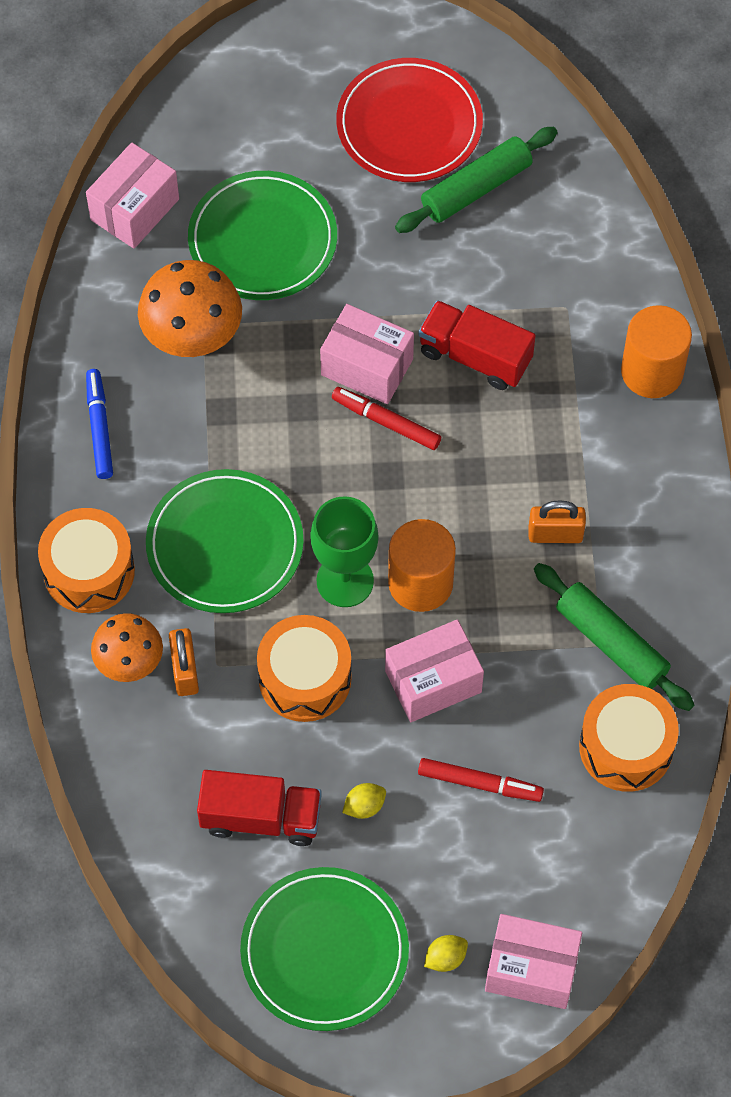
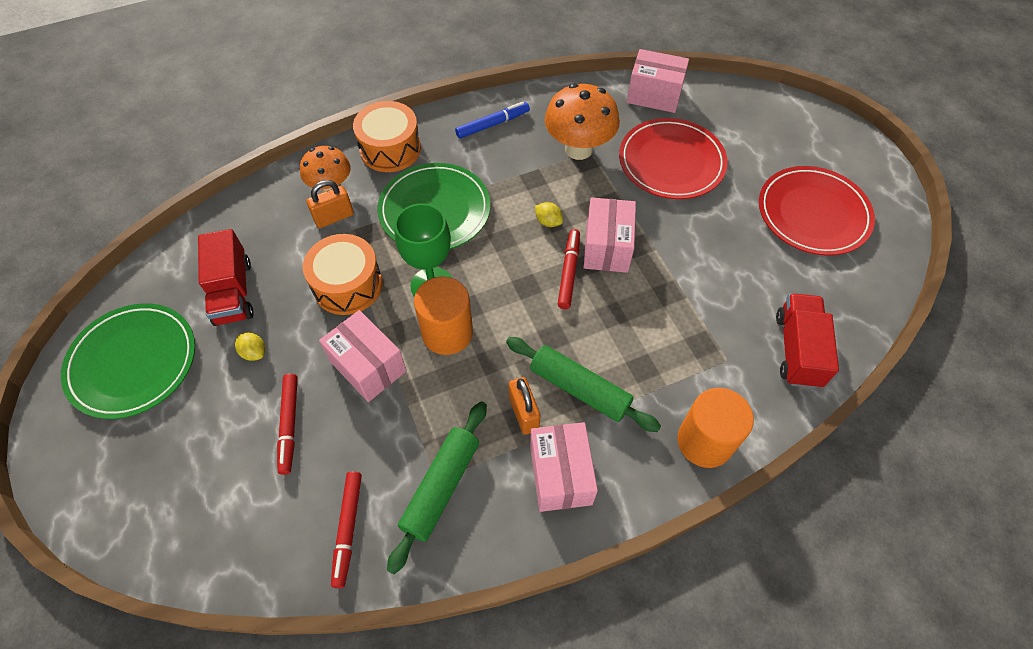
camera: 70 degrees right, 5 degrees down
green plate [188,171,337,300] -> red plate [619,118,728,199]
green rolling pin [395,127,558,233] -> green rolling pin moved to [506,337,661,432]
red truck [419,300,536,390] -> red truck moved to [776,293,839,388]
yellow lemon [424,935,468,972] -> yellow lemon moved to [535,202,563,227]
pink box [485,914,582,1009] -> pink box moved to [530,422,598,512]
orange drum [579,684,679,792] -> red marker [331,471,362,588]

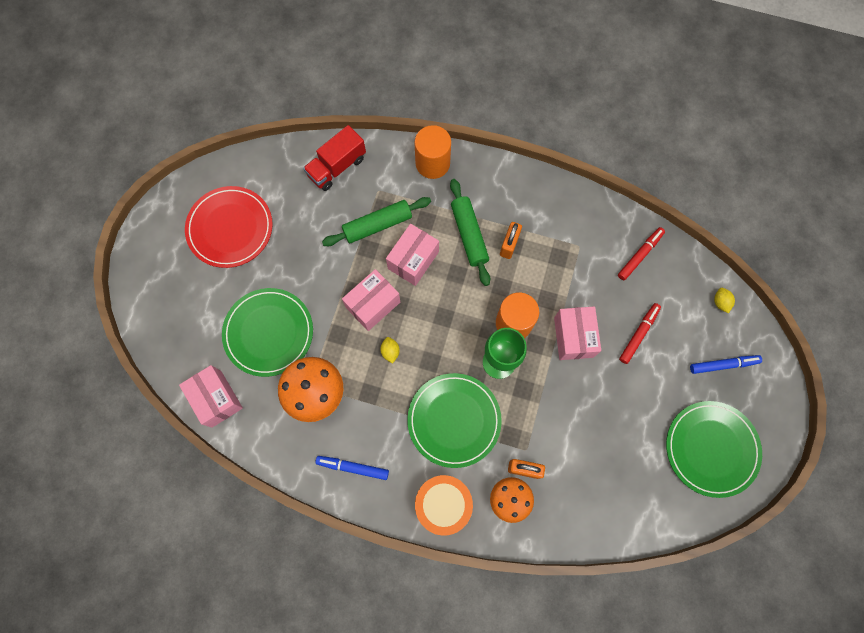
camera: 140 degrees left, 15 degrees up
red truck [198,229,254,326] -> none
yellow lemon [235,333,265,361] -> yellow lemon moved to [714,288,735,313]
orange drum [303,234,383,315] -> none
green rolling pin [387,401,487,574] -> green rolling pin moved to [322,197,431,246]
pink box [530,422,598,512] -> pink box moved to [386,224,439,286]
red marker [558,229,580,309] -> none
red plate [619,118,728,199] -> green plate [222,288,313,377]
none -> blue marker [690,355,762,374]

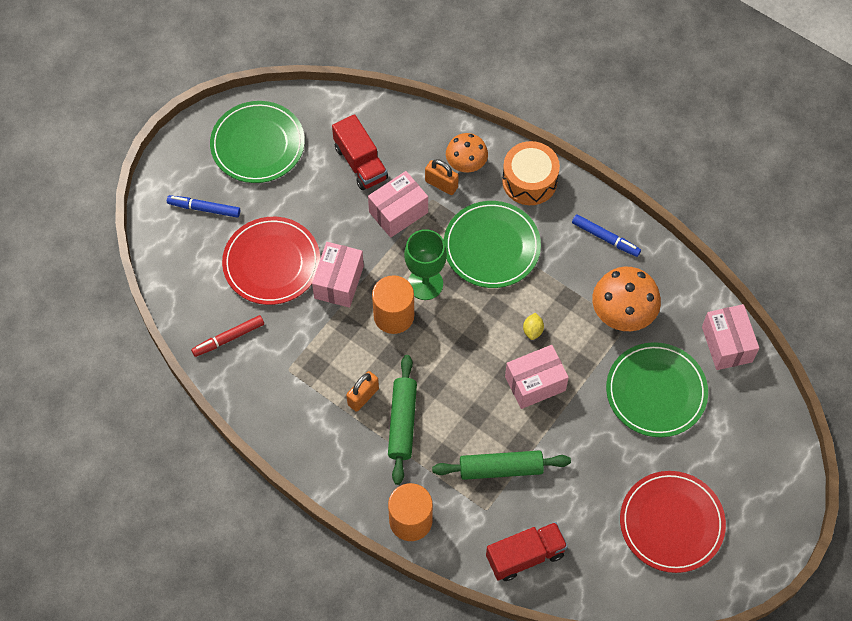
camera: 160 degrees left, 10 degrees down
pink box [386,224,439,286] -> pink box moved to [368,171,428,238]
red marker [619,303,661,364] -> red plate [222,217,320,305]
yellow lemon [714,288,735,313] -> none
none -> red truck [332,114,388,190]

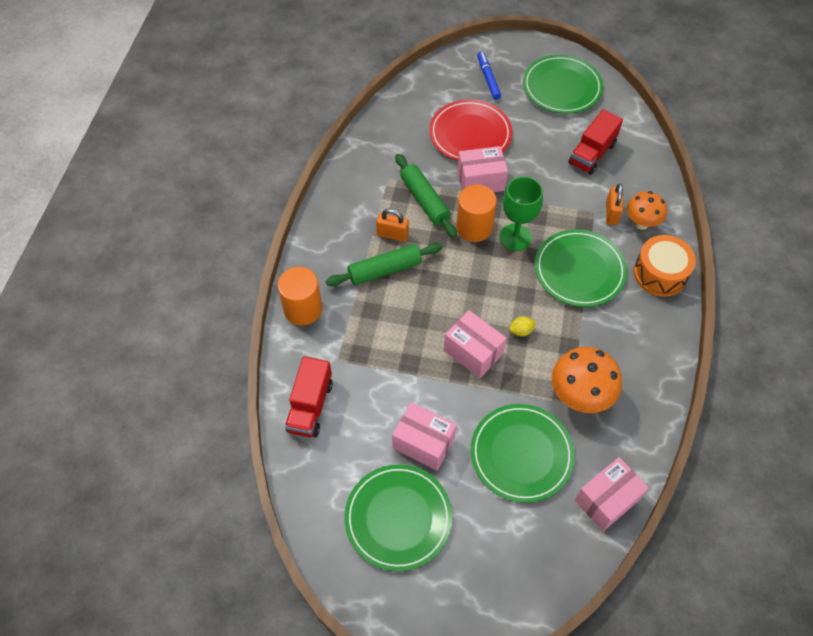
camera: 65 degrees right, 5 degrees down
red marker [191,315,264,357] -> none
pink box [368,171,428,238] -> pink box moved to [392,402,457,471]
green rolling pin [432,450,571,480] -> green rolling pin moved to [395,154,457,238]
red truck [486,522,568,581] -> red truck turned 60 degrees clockwise [285,356,333,437]
blue marker [572,214,641,257] -> none
red plate [620,471,726,573] -> green plate [344,464,453,571]

